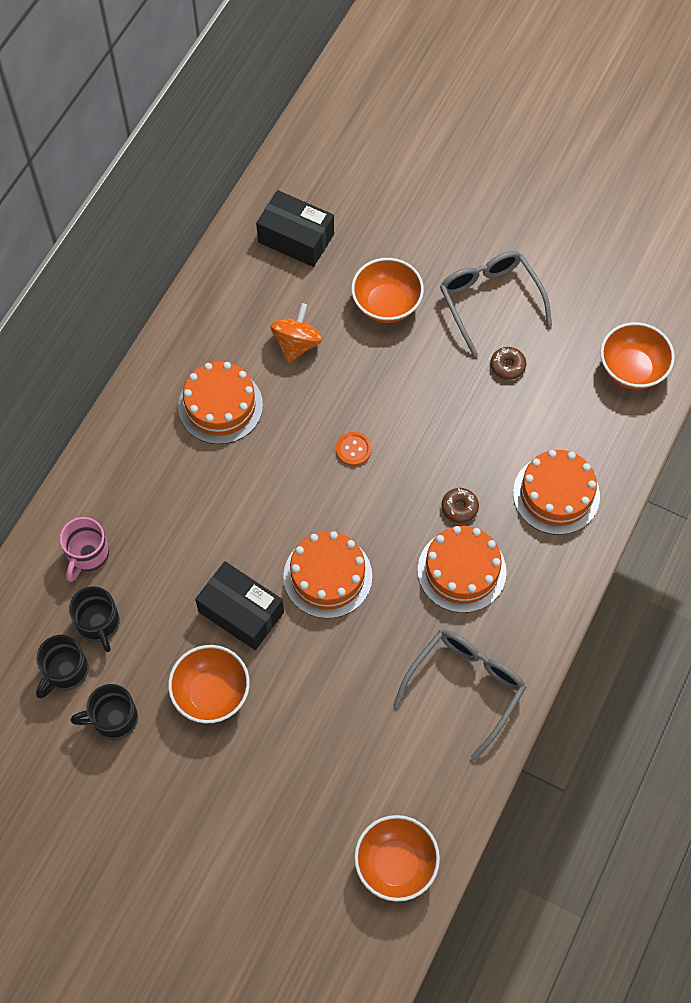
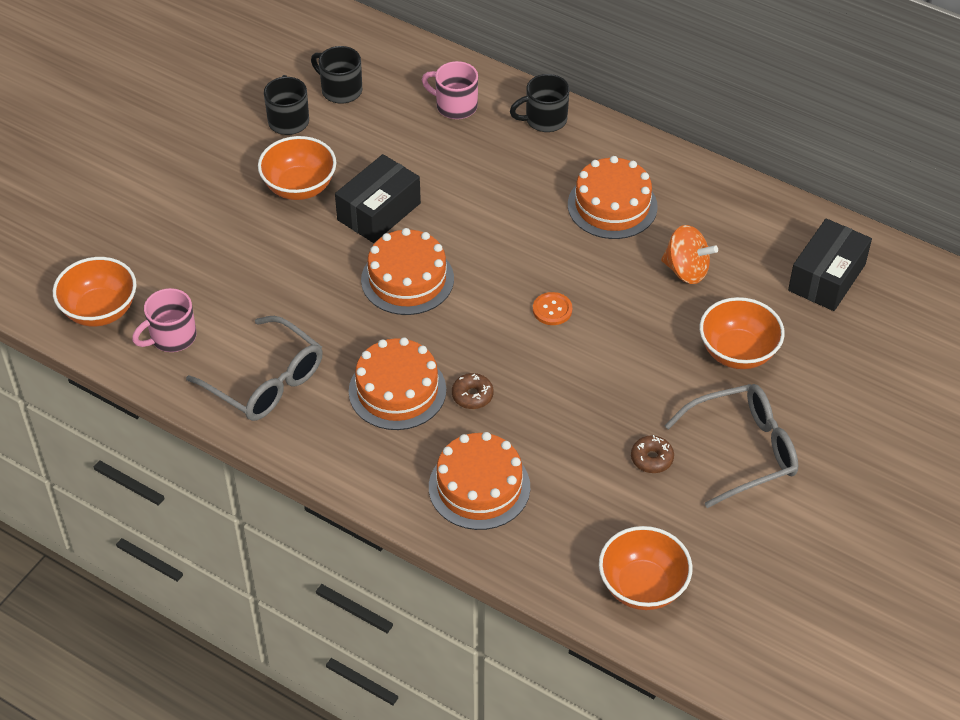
camera: 95 degrees right, 15 degrees down
black mug [69,586,120,652] -> black mug moved to [510,74,569,132]
none -> pink mug [132,288,197,352]

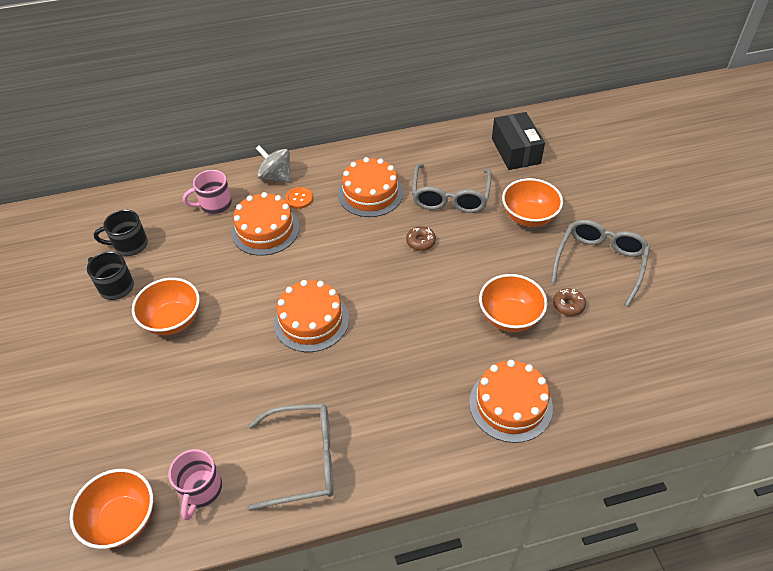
camera: 45 degrees left, 0 degrees up
black box [335,154,421,243] -> none
orange cake [349,337,446,430] -> orange cake moved to [231,192,300,256]
brown donut [452,373,494,409] -> brown donut moved to [406,226,436,251]
black mug [510,74,569,132] -> grey spinning top [256,145,291,183]
orange button [533,292,572,325] -> orange button moved to [285,187,313,209]
orange bowl [599,526,693,610] -> orange bowl moved to [479,274,548,332]
orange spinning top [661,225,718,284] -> grey glasses [412,164,492,213]

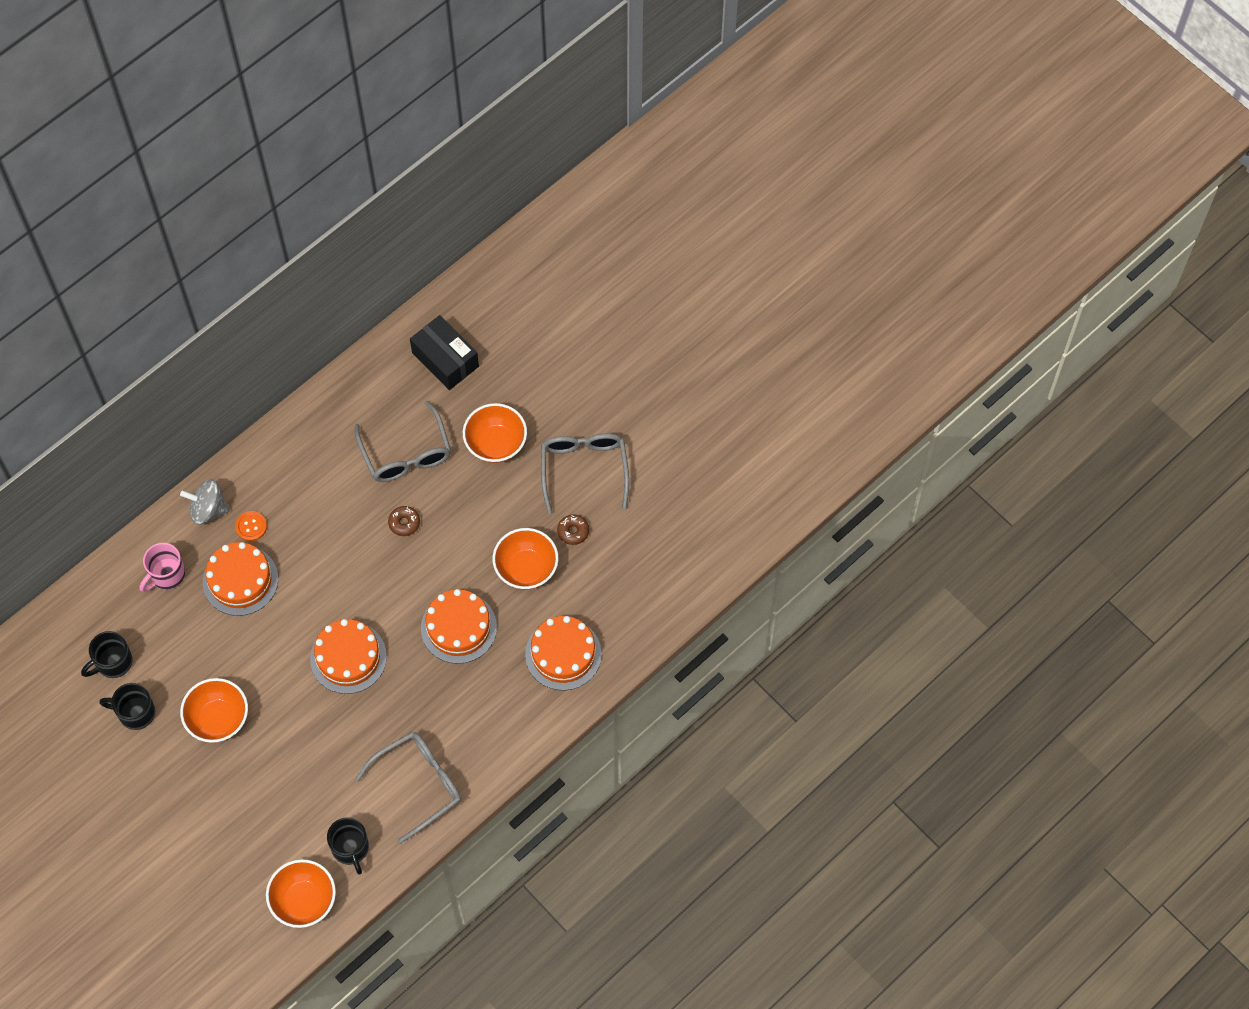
camera: 30 degrees left, 15 degrees up
pink mug [168,449,222,520] -> black mug [327,817,369,875]
orange cake [338,157,403,217] -> orange cake moved to [421,589,497,664]

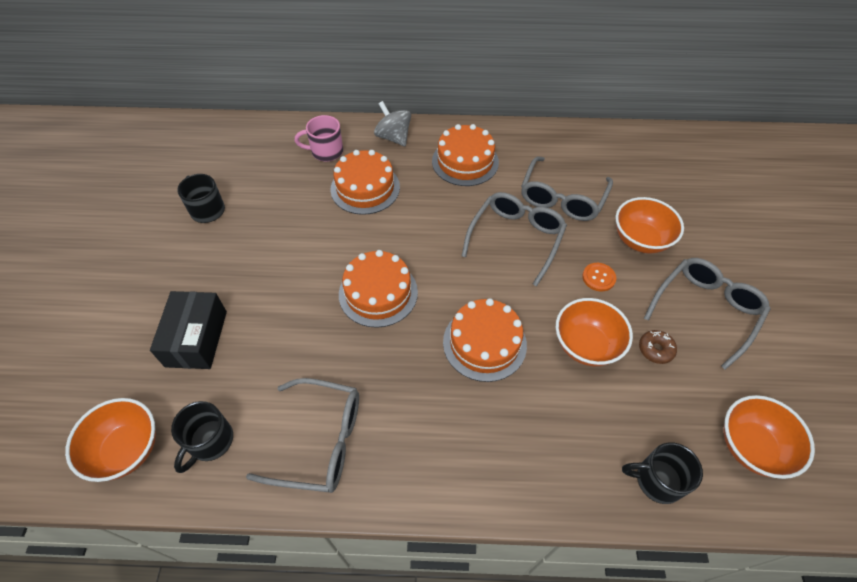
camera: 45 degrees right, 10 degrees down
black mug [81,631,133,678] -> black mug moved to [622,442,703,504]
orange bowl [180,678,248,743] -> orange bowl moved to [724,395,815,479]
orange button [235,511,267,541] -> orange button moved to [582,263,616,291]
brown donut [388,506,420,536] -> grey glasses [462,192,567,286]
black box [410,315,479,390] -> black box moved to [150,291,227,369]
orange cake [525,616,602,690] -> orange cake moved to [432,124,499,186]

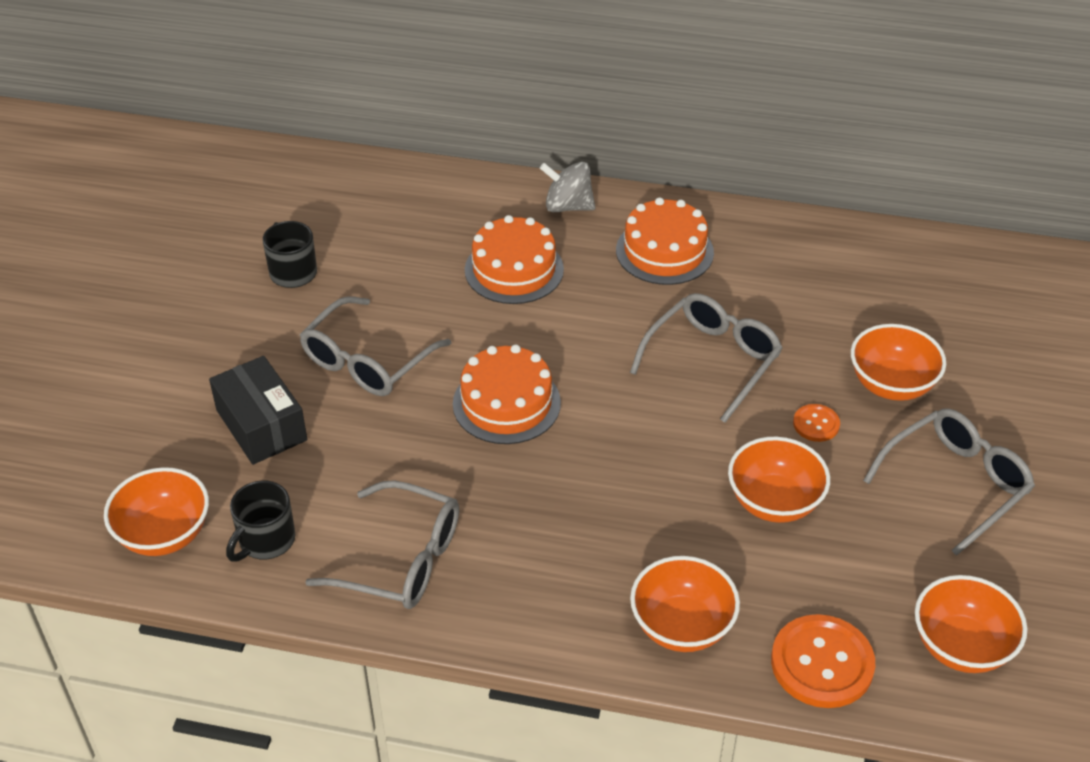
camera: 10 degrees right, 10 degrees down
black box [150,291,227,369] -> black box turned 45 degrees counterclockwise [209,356,307,465]
pink mug [295,115,343,162] -> none
grey spinning top [374,101,411,146] -> grey spinning top turned 45 degrees counterclockwise [540,162,596,212]
orange cake [443,298,527,382] -> none
grey glasses [521,156,613,221] -> grey glasses moved to [300,296,451,396]
black mug [622,442,703,504] -> orange button [771,614,875,708]
brown donut [639,330,677,364] -> none
none -> orange bowl [630,556,740,652]

